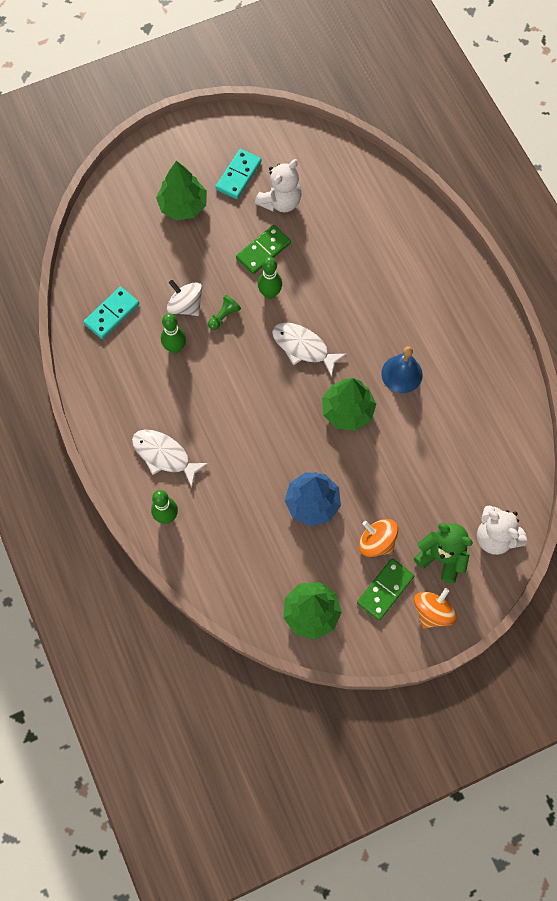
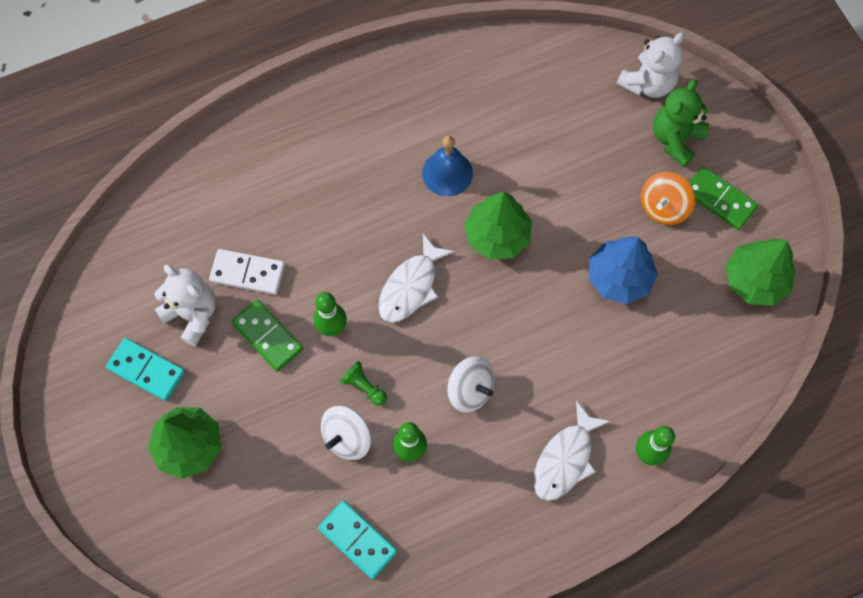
camera: 90 degrees left, 0 degrees up
orange spinning top [414,588,457,629] -> none
none -> white domino [209,249,285,295]
none -> white spinning top [447,356,495,413]

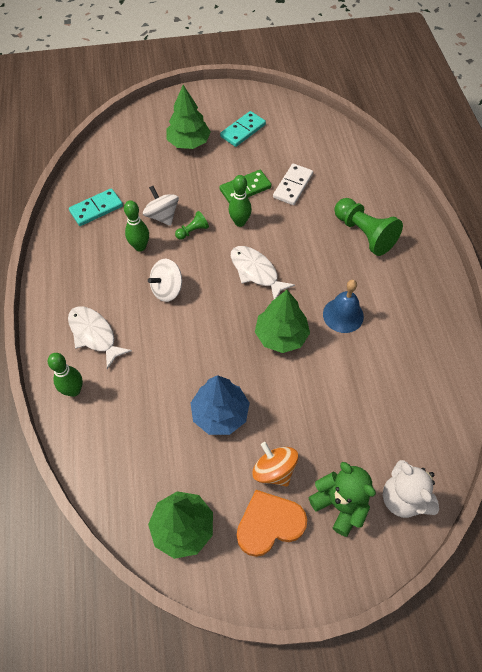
camera: 105 degrees right, 10 degrees down
white teddy bear [154,265,216,346] -> none
green domino [689,166,758,230] -> orange heart [237,490,307,557]
none -> green pawn [334,198,403,256]

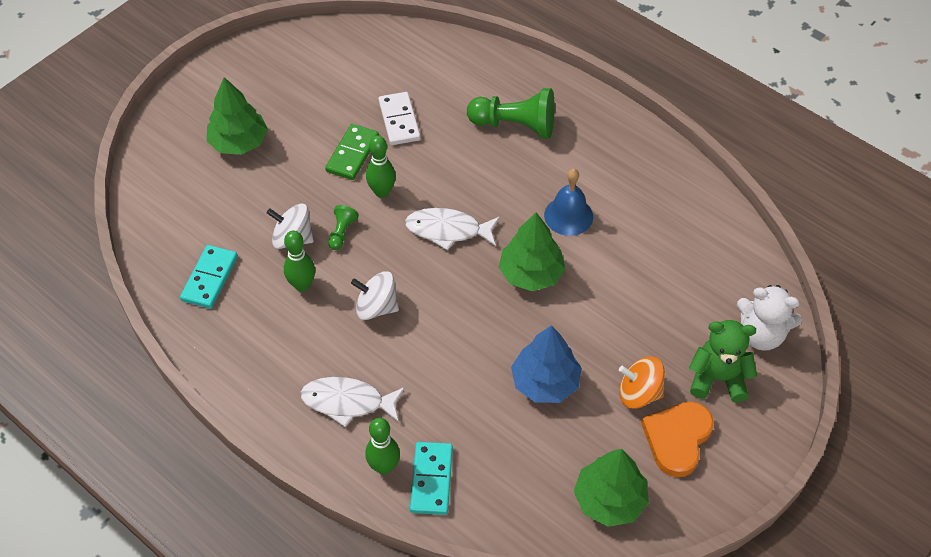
camera: 40 degrees left, 5 degrees down
white spinning top [148,259,182,302] -> white spinning top turned 90 degrees clockwise [351,271,399,320]
turquoise domino [220,111,266,147] -> turquoise domino moved to [410,442,453,515]

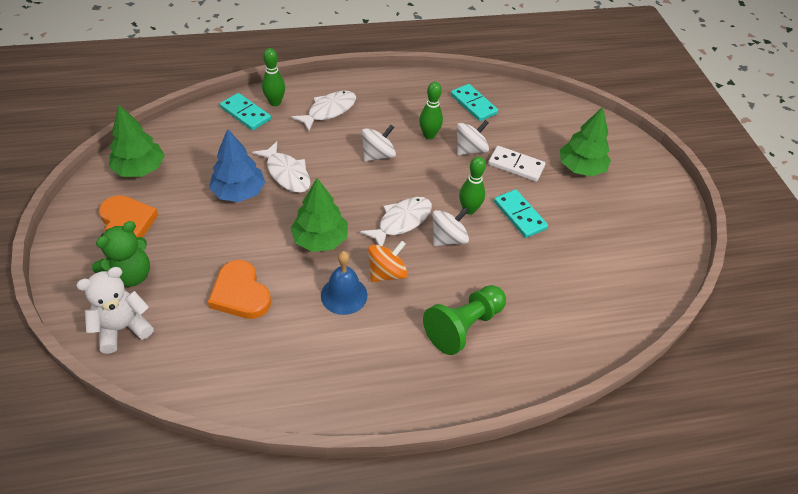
camera: 125 degrees right, 5 degrees down
green domino [325,124,379,180] -> turquoise domino [494,189,548,238]
green pawn [328,205,359,250] -> none
white domino [379,92,420,145] -> white domino moved to [488,146,546,182]
orange spinning top [619,357,665,409] -> orange spinning top moved to [368,241,408,282]
none -> orange heart [208,260,271,319]
none -> white fish [252,141,311,193]
none -> white spinning top [432,208,469,246]

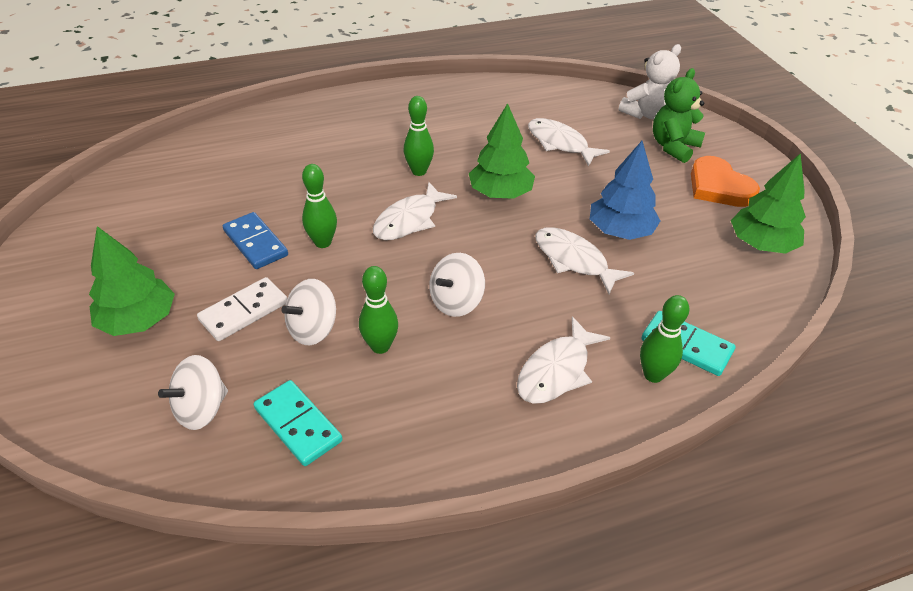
camera: 175 degrees right, 5 degrees down
orange heart [208,260,271,319] -> white fish [528,118,610,167]
blue bell [321,251,367,315] -> none
orange spinning top [368,241,408,282] -> green bowling pin [404,96,434,176]
green pawn [423,285,506,355] -> none
white spinning top [432,208,469,246] -> white spinning top moved to [158,355,228,430]
white domino [488,146,546,182] -> white domino turned 60 degrees counterclockwise [197,277,287,341]
turquoise domino [494,189,548,238] -> blue domino [223,212,288,269]

